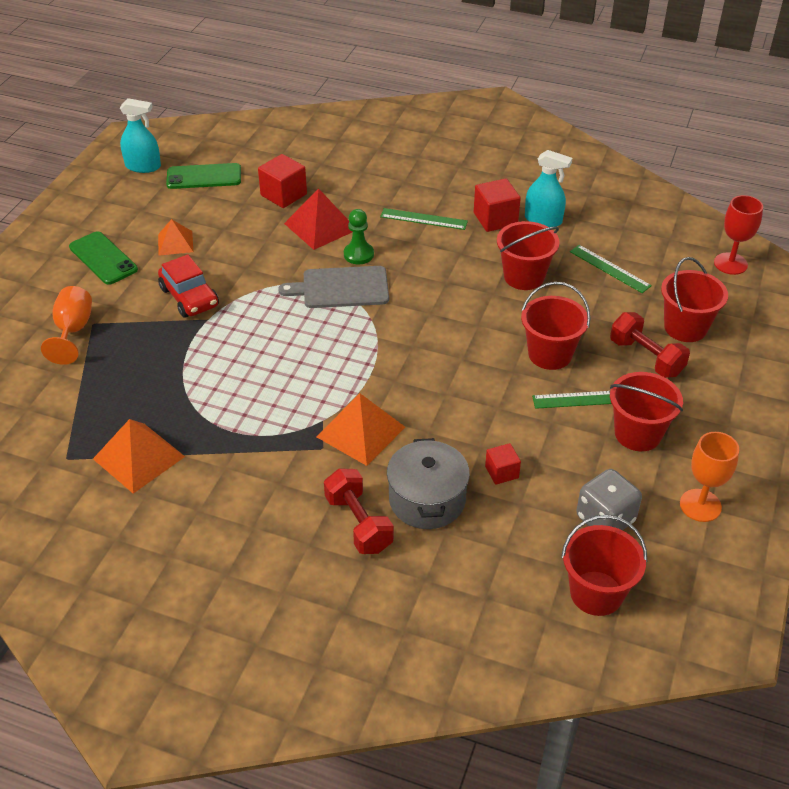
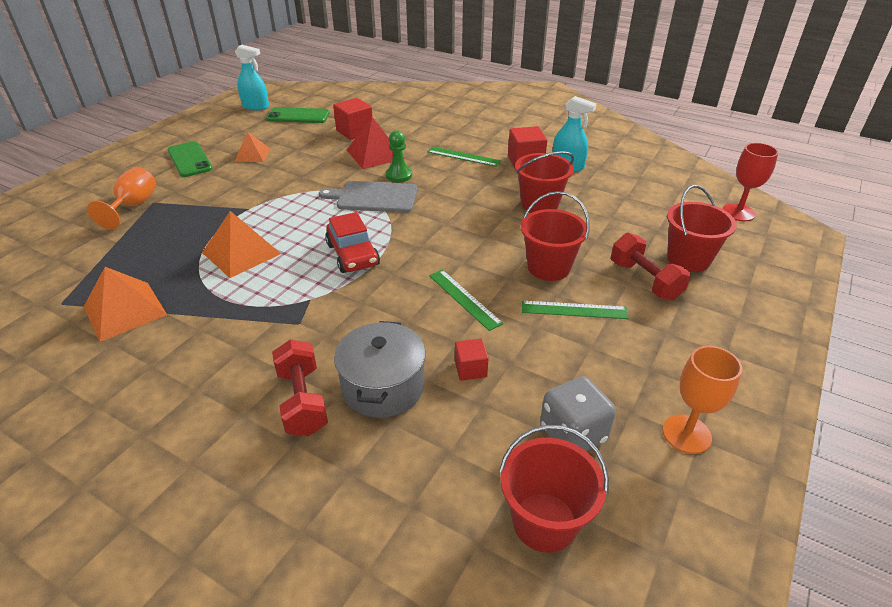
camera: 10 degrees right, 5 degrees down
red car [158,254,219,318] -> red car moved to [325,212,380,273]
orange pyramid [316,393,405,466] -> orange pyramid moved to [202,211,281,278]
green ruler [570,245,652,293] -> green ruler moved to [429,270,503,331]
red bucket [610,372,683,451] -> none

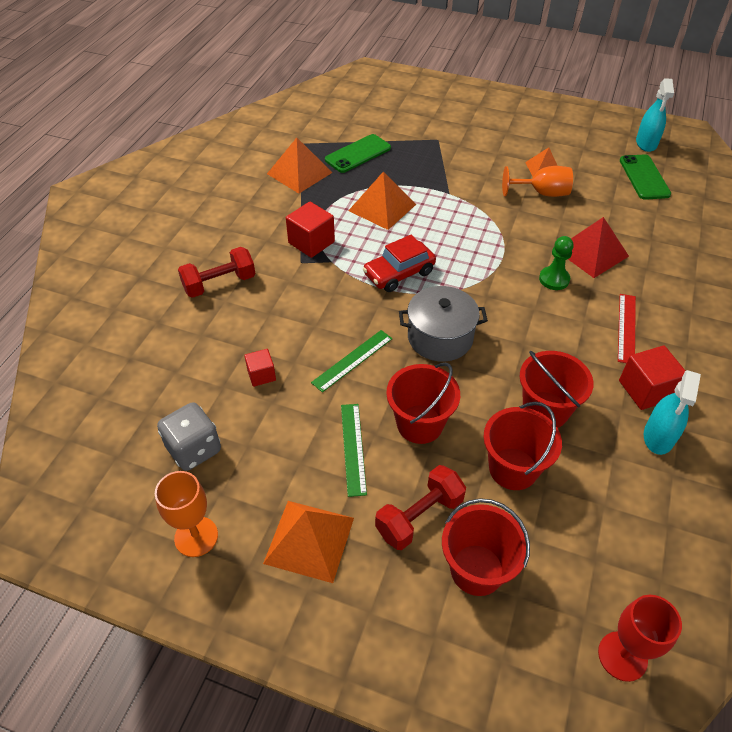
camera: 80 degrees right, 10 degrees up
orange goblet [87,167,156,229] -> orange goblet moved to [502,166,573,197]
green phone [167,141,213,177] -> green phone moved to [325,134,391,173]
grey cutting board [319,181,417,213] -> none
red cube [333,98,373,140] -> red cube moved to [286,202,335,258]
grey pot [334,321,426,418] -> grey pot moved to [399,286,488,362]
green ruler [428,147,501,167] -> red ruler [618,294,636,363]
red bucket [499,425,609,553] -> red bucket moved to [483,402,562,490]
none -> orange pyramid [263,501,354,583]

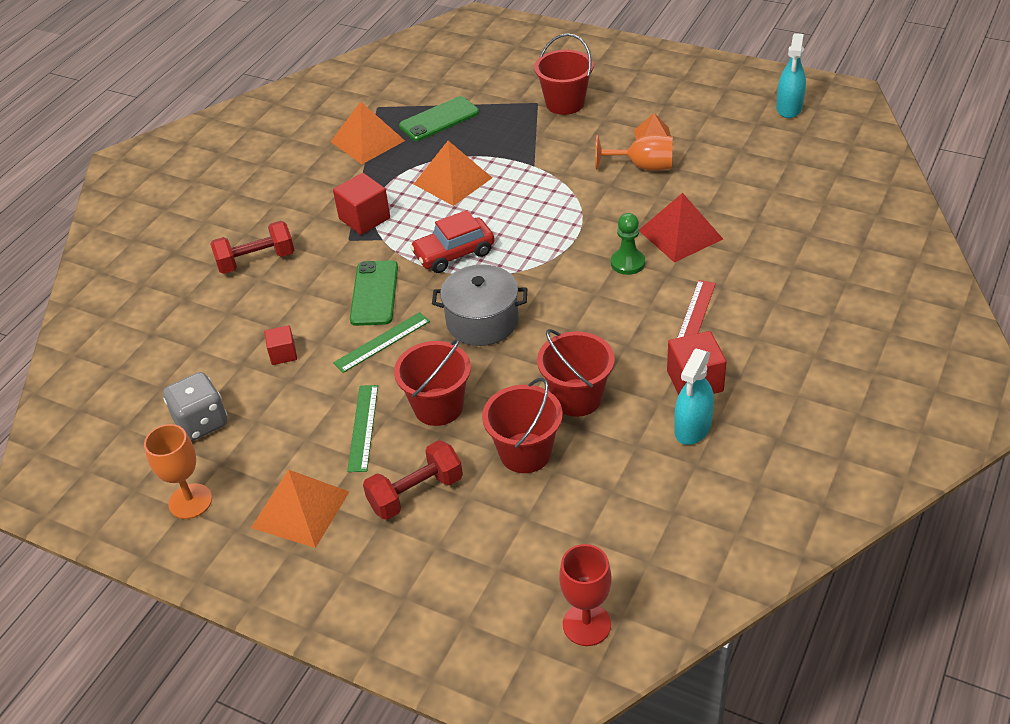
camera: 10 degrees right, 5 degrees down
red bucket [442,498,530,596] -> red bucket moved to [534,33,594,115]
green phone [620,154,671,200] -> green phone moved to [350,260,398,326]

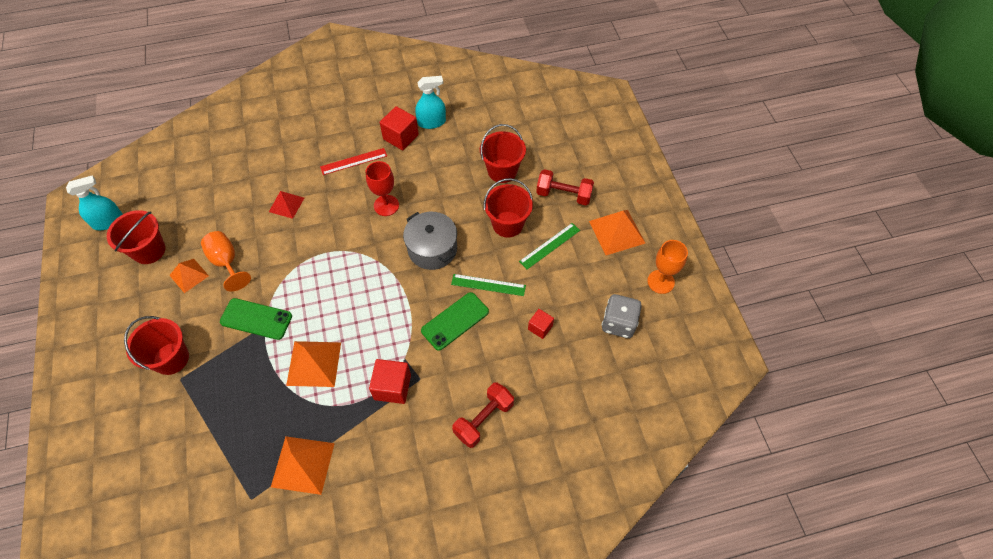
camera: 135 degrees left, 15 degrees up
red dumbbell [210,221,294,274] -> red dumbbell turned 75 degrees counterclockwise [452,382,514,448]
green phone [399,96,479,141] -> green phone moved to [220,298,292,340]
red car [410,210,495,273] -> none
red bucket [537,329,615,417] -> red bucket moved to [107,210,165,264]
red goblet [559,544,612,646] -> red goblet moved to [366,161,399,216]
green pawn [611,213,645,275] -> none
red pyramid [639,193,723,263] -> red pyramid [269,191,304,219], size x0.64

